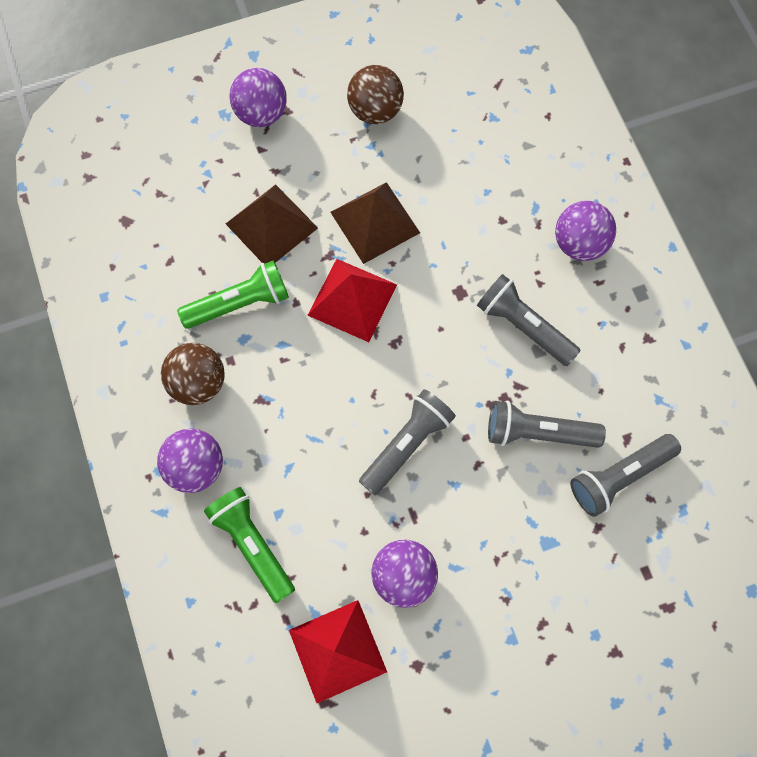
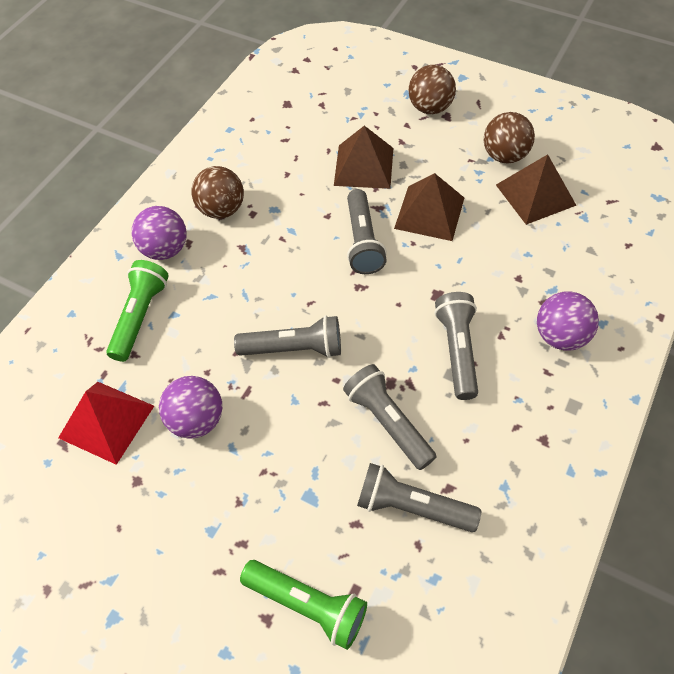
camera: 50 degrees right, 15 degrees down
green flashlight [177,260,289,329] -> green flashlight moved to [240,560,367,650]
purple ball [229,68,287,127] -> brown ball [409,65,456,114]
red pyramid [307,259,397,342] -> grey flashlight [347,189,387,274]
none -> brown pyramid [496,154,577,225]

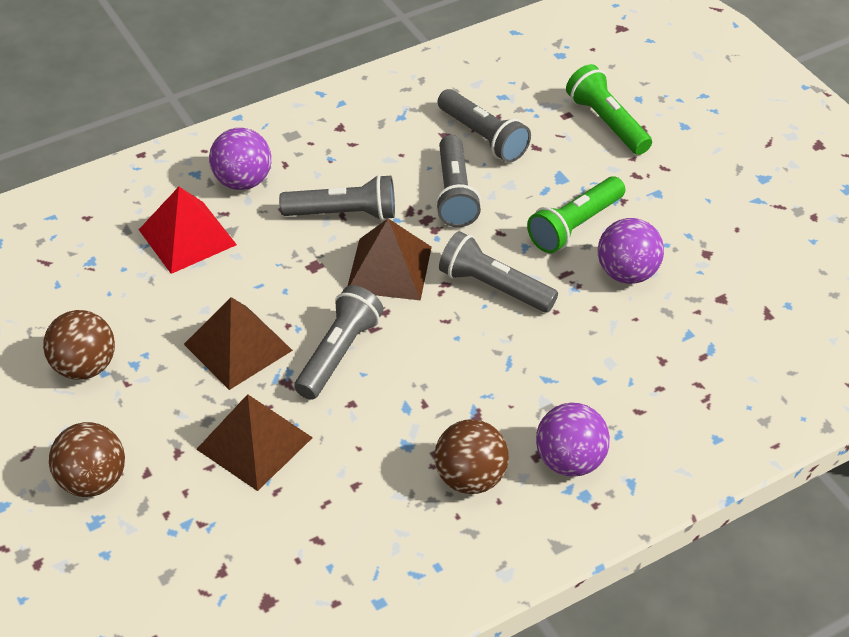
camera: 150 degrees left, 10 degrees down
red pyramid [58,382,154,465] -> red pyramid moved to [139,187,237,274]
green flashlight [106,260,169,362] -> green flashlight moved to [527,176,625,253]
grey flashlight [435,292,478,400] -> grey flashlight turned 120 degrees counterclockwise [279,175,395,221]
brown pyramid [496,154,577,225] -> brown pyramid moved to [348,219,432,300]

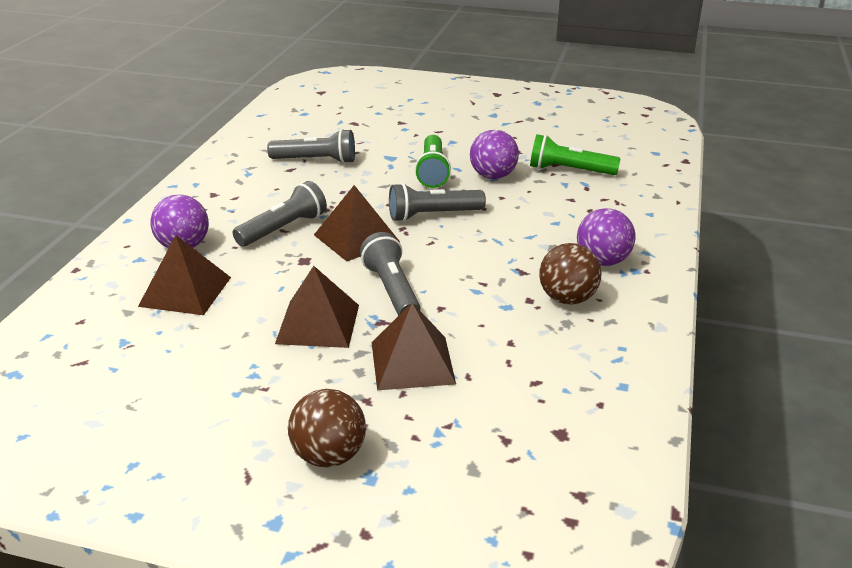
camera: 45 degrees left, 15 degrees down
brown ball [43,310,115,380] -> none
red pyramid [139,187,237,274] -> brown pyramid [138,235,231,315]
grey flashlight [435,135,481,227] -> none
green flashlight [566,64,652,155] -> green flashlight moved to [530,134,620,175]

